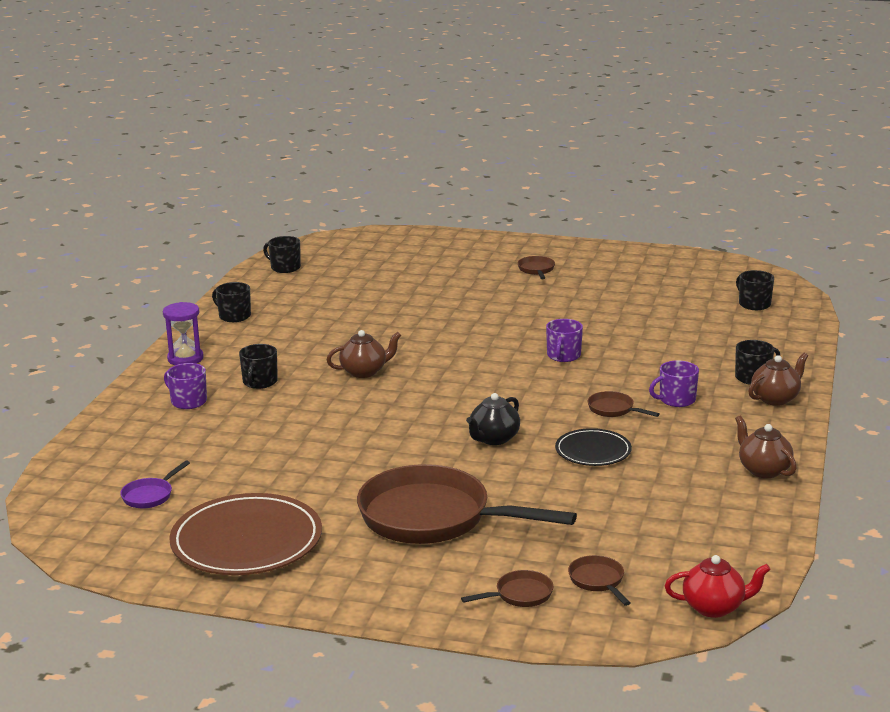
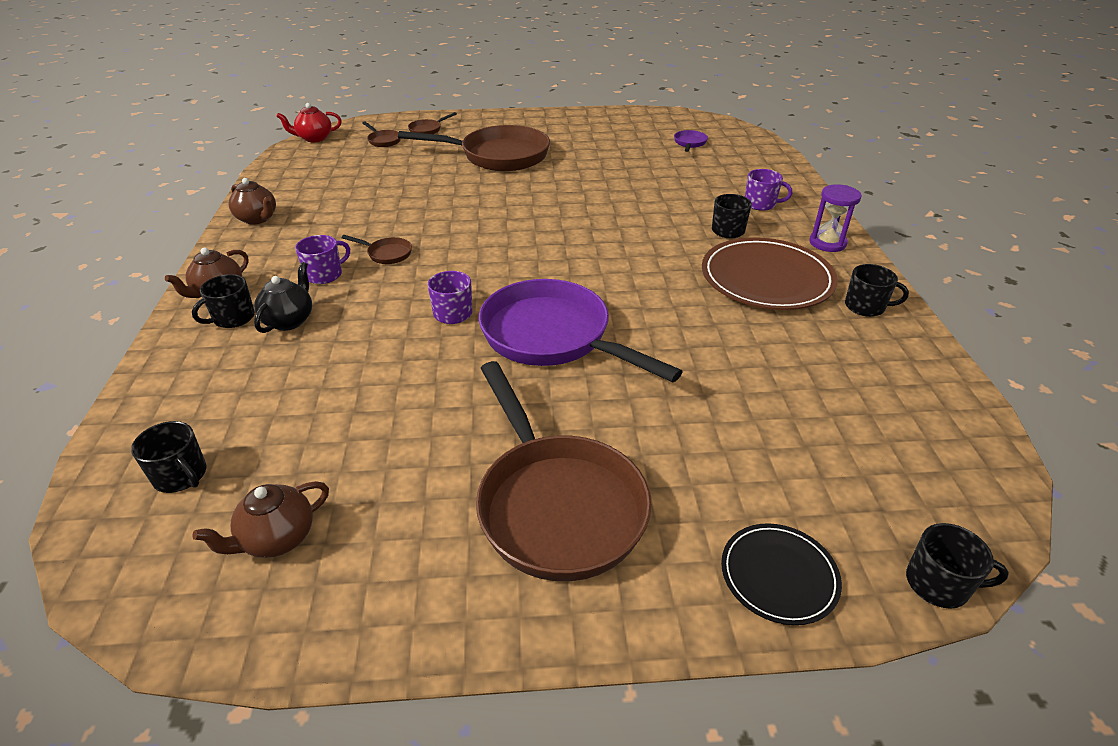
camera: 160 degrees right, 15 degrees up
brown plate [169,493,322,575] -> brown plate moved to [702,237,838,310]
black mug [263,236,301,273] -> black mug moved to [906,523,1009,609]
brown teapot [327,330,402,378] -> brown teapot moved to [193,481,329,558]
black teapot [466,393,520,445] -> black teapot moved to [254,262,312,333]
brown pan [518,256,555,279] -> brown pan [476,361,652,581], size x2.50
black plate [555,428,632,466] -> black plate moved to [721,523,842,625]
none -> purple pan [479,279,683,382]

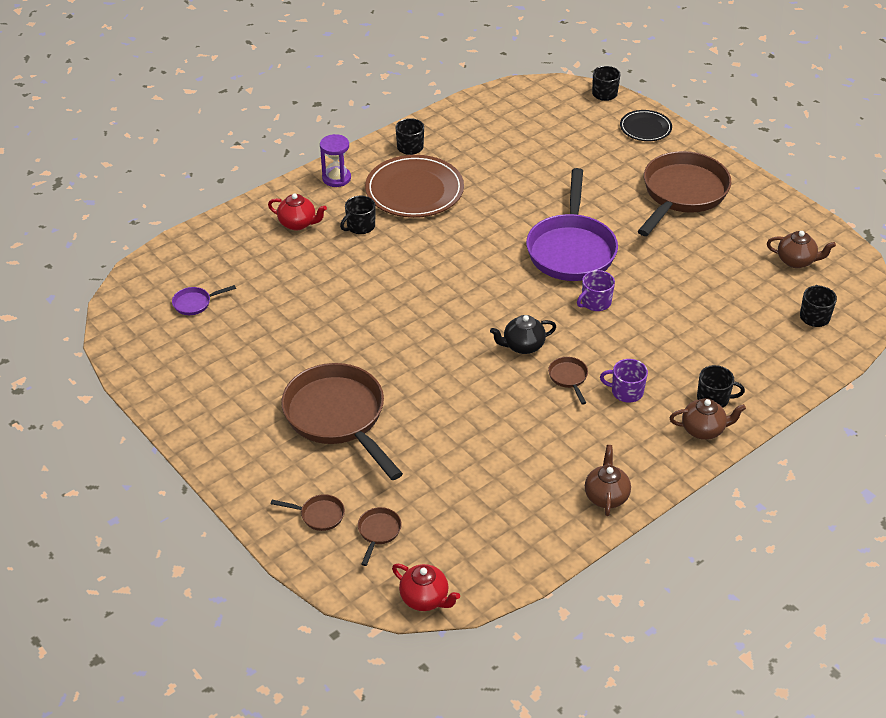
camera: 125 degrees left, 5 degrees up
black teapot [254,262,312,333] -> black teapot moved to [490,315,556,354]
purple mug [745,169,792,211] -> red teapot [268,193,327,230]

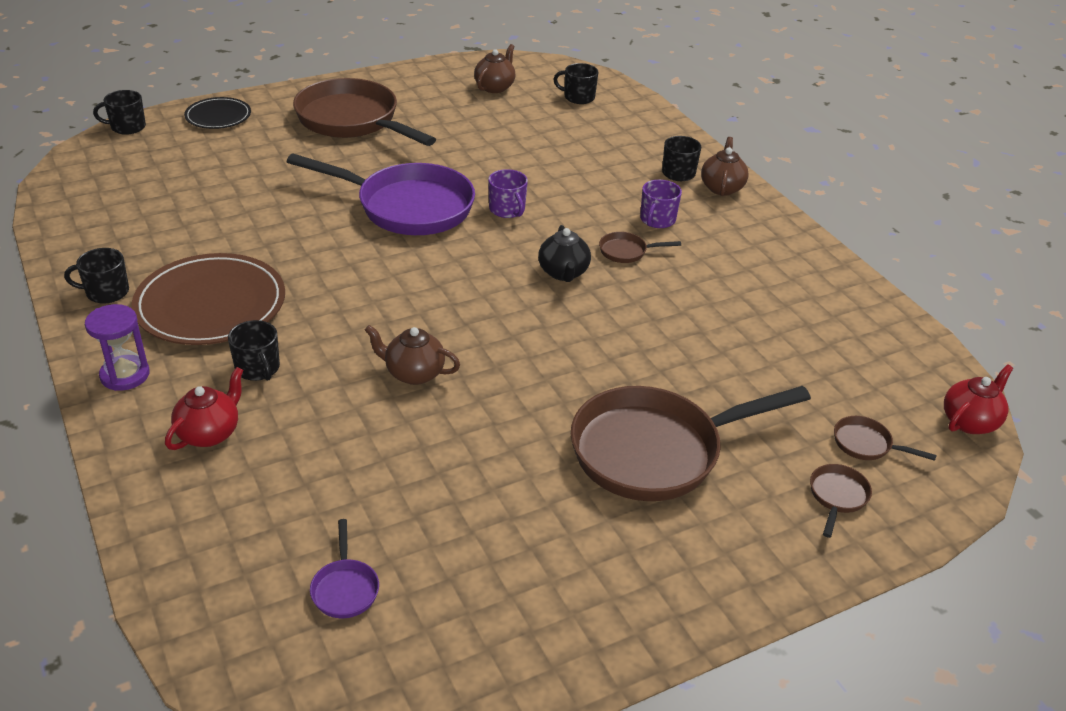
camera: 80 degrees left, 5 degrees down
brown teapot [585,445,631,516] -> brown teapot moved to [365,325,460,385]

